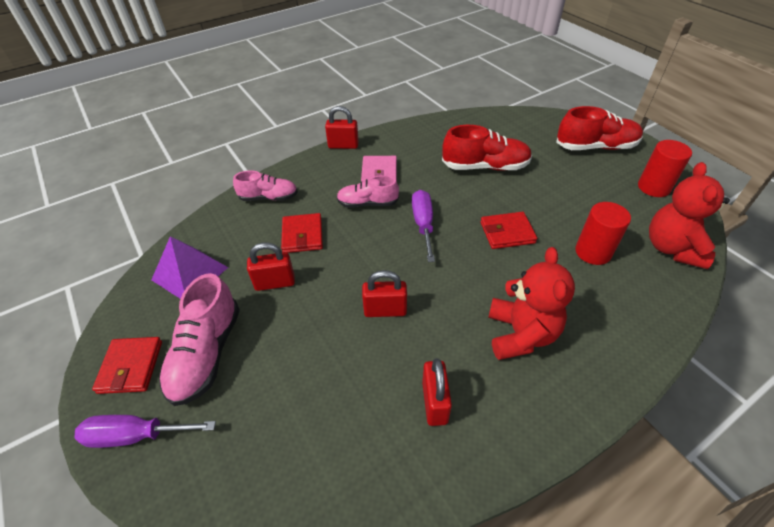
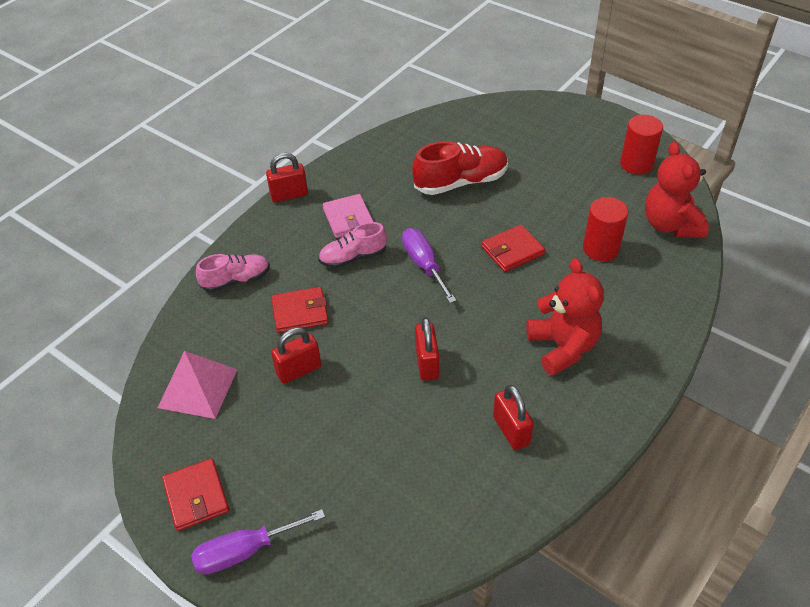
camera: 20 degrees left, 0 degrees up
purple pyramid [151,236,228,299] -> pink pyramid [158,351,237,419]
pink shoe [159,273,240,406] -> none
red wallet [281,213,323,253] -> red wallet turned 75 degrees counterclockwise [271,287,329,333]
red padlock [362,270,407,317] -> red padlock turned 75 degrees counterclockwise [415,317,439,381]
red shoe [556,106,643,150] -> none

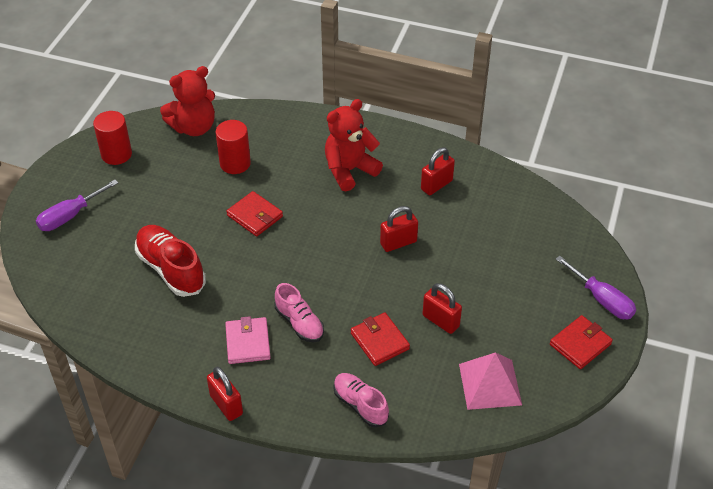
camera: 110 degrees left, 0 degrees up
pink wallet [323,194,374,238] -> pink wallet turned 60 degrees counterclockwise [225,316,271,364]
purple screwdriver [402,228,457,303] -> purple screwdriver moved to [36,180,118,231]

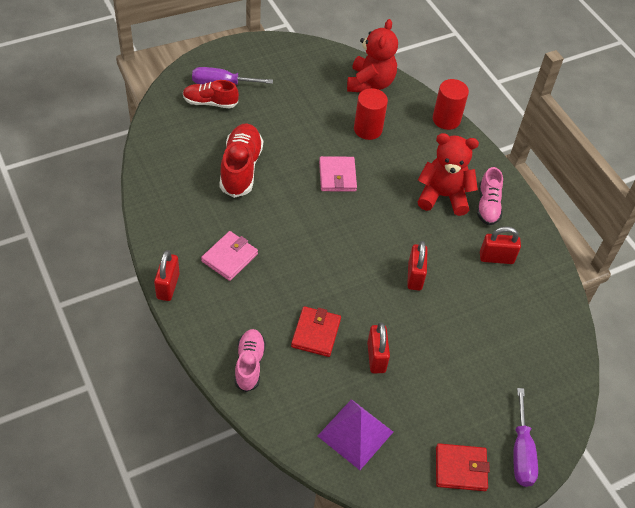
camera: 40 degrees right, 5 degrees up
red cylinder [93,111,132,165] -> red cylinder moved to [433,79,469,130]
red teddy bear [160,66,215,136] -> red teddy bear turned 90 degrees counterclockwise [347,19,398,92]
red wallet [226,191,283,236] -> pink wallet [319,156,357,192]
pink shoe [275,283,324,342] -> pink shoe moved to [477,167,503,225]
red padlock [380,206,418,252] -> red padlock turned 75 degrees clockwise [407,241,428,291]
pink pyramid [459,352,522,410] -> purple pyramid [318,399,393,470]
none -> red shoe [183,80,239,108]

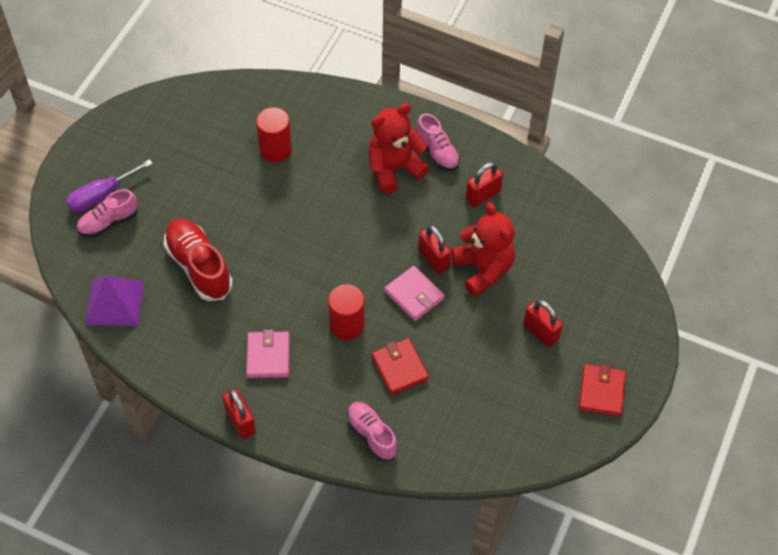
camera: 35 degrees left, 5 degrees up
red shoe [183,80,239,108] -> pink shoe [76,189,138,237]
purple pyramid [318,399,393,470] -> purple pyramid moved to [85,276,144,326]
pink wallet [319,156,357,192] -> pink wallet moved to [384,266,445,321]
red teddy bear [347,19,398,92] -> red teddy bear moved to [452,202,515,297]
red padlock [367,323,390,373] -> red padlock moved to [523,300,563,347]
red cylinder [433,79,469,130] -> red cylinder moved to [328,284,365,340]
red wallet [436,443,490,491] -> red wallet turned 45 degrees counterclockwise [579,364,626,417]
purple screwdriver [513,388,538,487] -> none

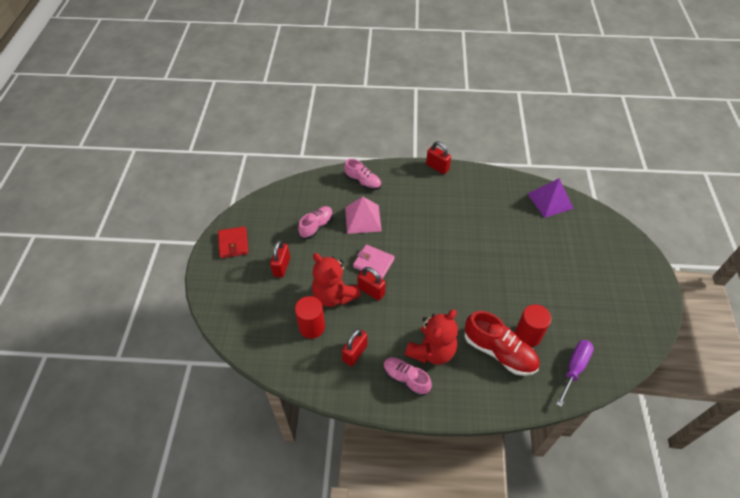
camera: 160 degrees right, 5 degrees down
purple screwdriver [66,159,153,212] -> purple screwdriver moved to [556,340,594,407]
pink shoe [76,189,138,237] -> pink shoe moved to [298,206,333,239]
red shoe [164,219,233,301] -> red shoe moved to [465,311,540,376]
pink wallet [246,330,290,378] -> none
red cylinder [328,284,365,340] -> red cylinder moved to [295,296,325,339]
red wallet [372,338,429,395] -> pink pyramid [345,197,382,234]
red padlock [523,300,563,347] -> red padlock turned 75 degrees clockwise [270,240,290,278]

